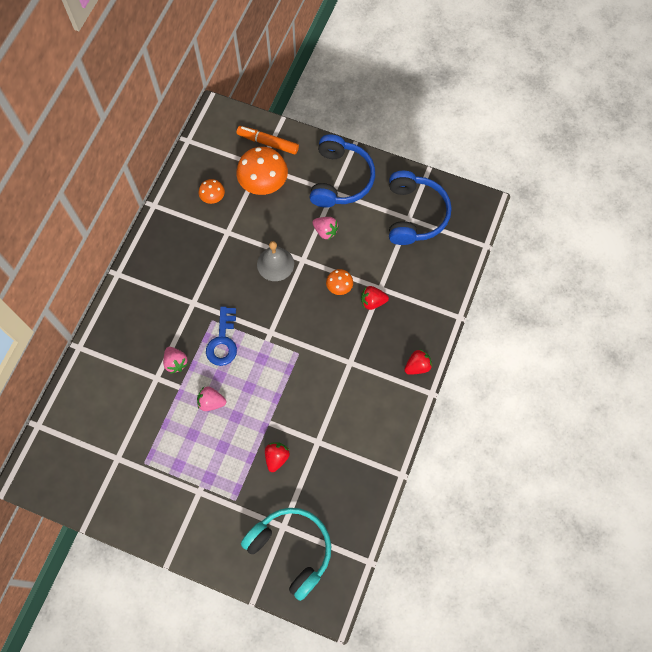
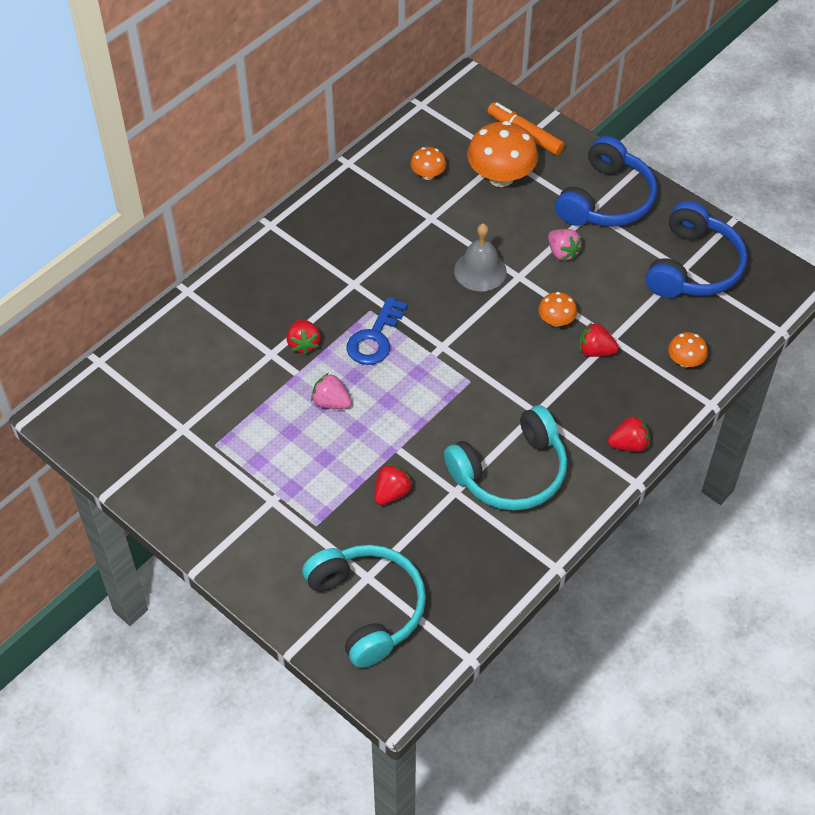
camera: 20 degrees right, 15 degrees down
pink strawberry [163,347,188,374] -> red strawberry [286,319,321,355]
none -> turquoise headphones [444,405,567,511]
none -> orange mushroom [668,332,708,367]

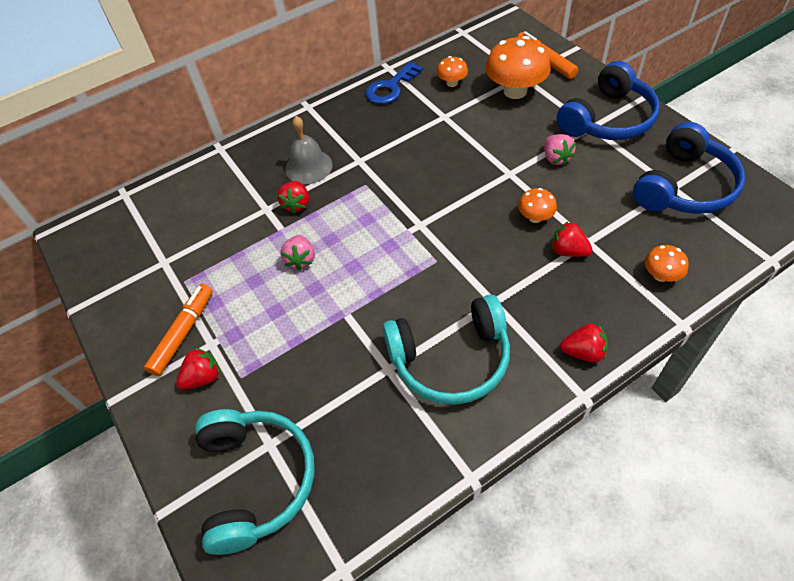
camera: 20 degrees right, 0 degrees up
pink strawberry [311,373,352,409] -> pink strawberry turned 135 degrees counterclockwise [281,235,315,270]
blue key [347,297,407,365] -> blue key moved to [366,61,423,104]
red strawberry [374,464,413,505] -> red strawberry moved to [176,348,220,390]
grey bell [454,223,507,291] -> grey bell moved to [285,116,332,184]
none -> orange marker [144,284,213,376]

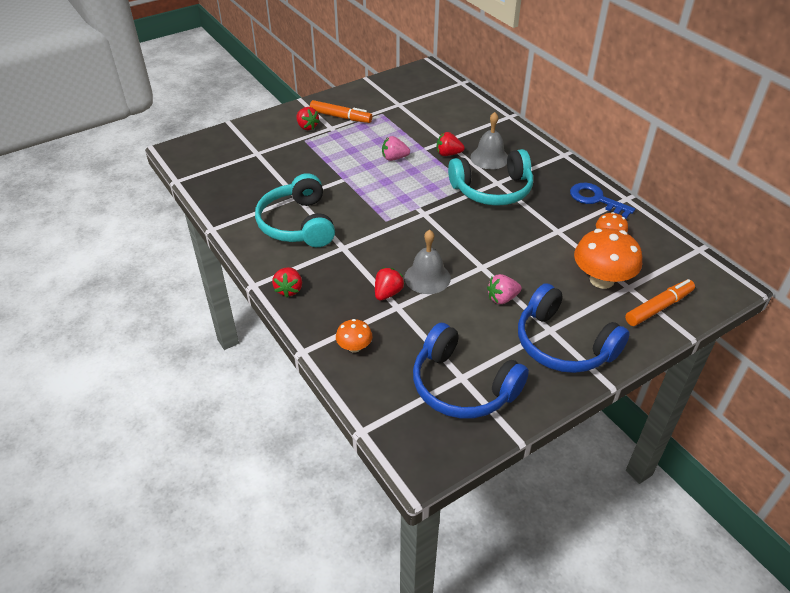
camera: 85 degrees right, 10 degrees down
turquoise headphones [195,409,315,555] -> turquoise headphones moved to [448,149,533,206]
orange mushroom [518,188,557,223] -> grey bell [404,230,451,294]

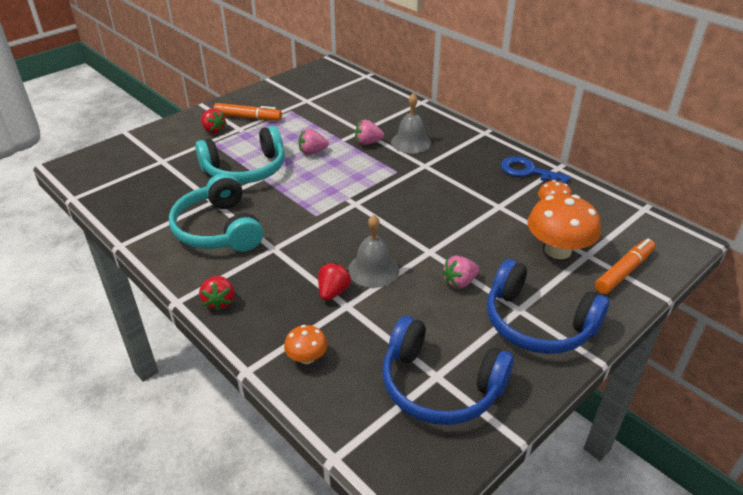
camera: 10 degrees left, 5 degrees down
red strawberry [437,132,465,156] -> pink strawberry [355,120,384,145]
turquoise headphones [448,149,533,206] -> turquoise headphones moved to [195,126,285,184]

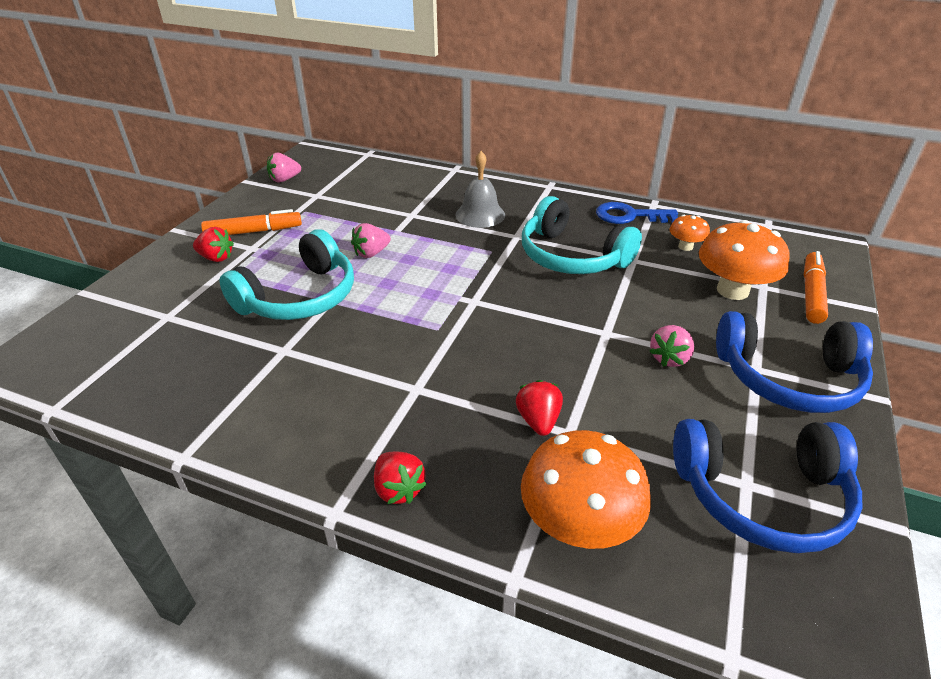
camera: 25 degrees left, 0 degrees up
turquoise headphones [169,173,263,252] -> turquoise headphones moved to [522,196,642,274]
orange mushroom [284,325,327,364] -> orange mushroom [521,430,651,549], size x1.95
grey bell [348,215,399,288] -> none
pink strawberry [355,120,384,145] -> pink strawberry moved to [267,153,301,182]

